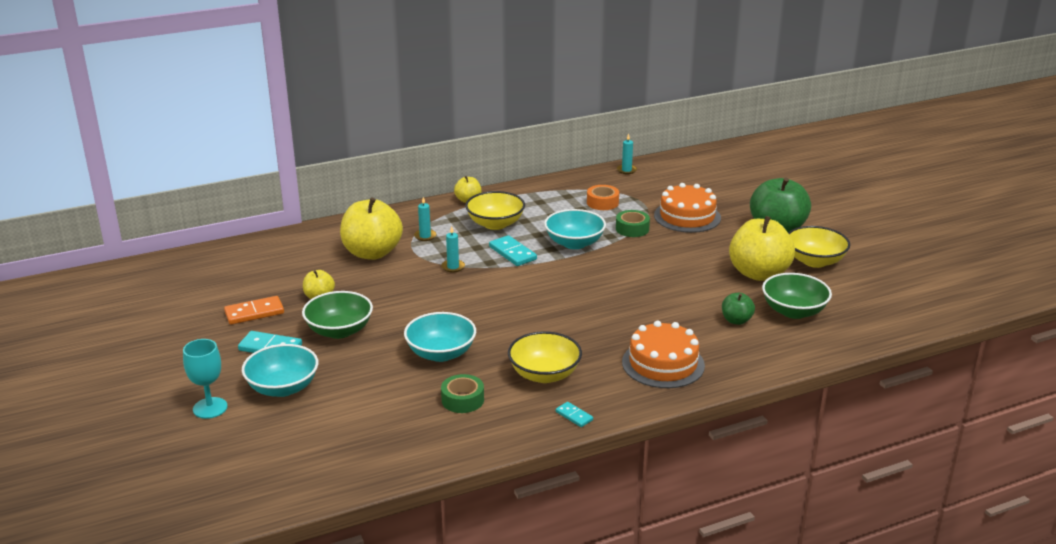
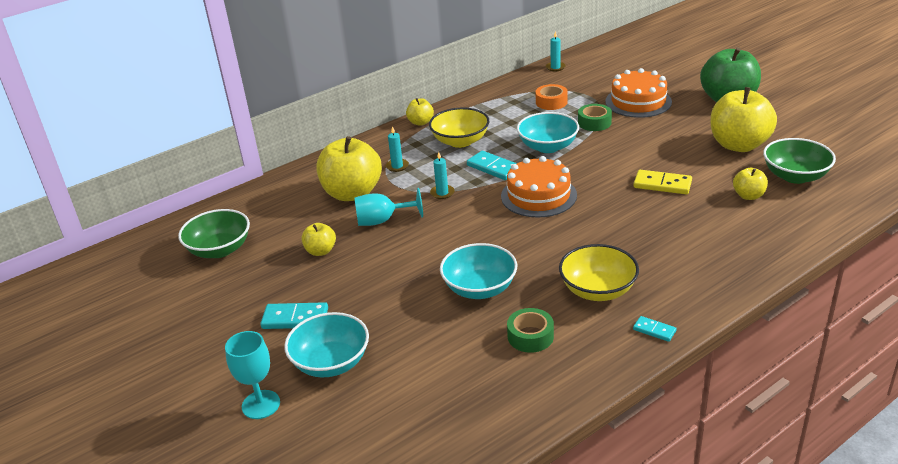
camera: 10 degrees left, 5 degrees up
orange domino [224,296,284,325] -> none
green bowl [302,291,373,339] -> green bowl moved to [178,209,250,258]
orange cake [622,321,705,388] -> orange cake moved to [501,156,577,218]
green apple [722,293,755,325] -> yellow apple [733,168,768,200]
yellow bowl [788,226,850,268] -> none
none -> turquoise goblet [354,188,423,226]
none -> yellow domino [633,170,692,194]

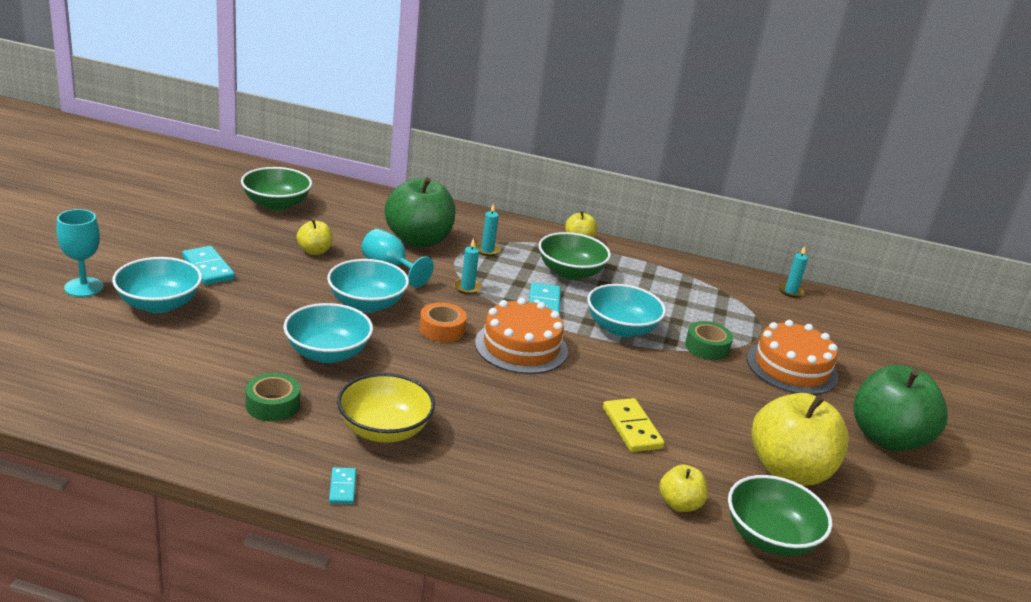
camera: 45 degrees right, 5 degrees down
yellow apple [316,136,382,201] -> green apple [384,177,455,247]
yellow bowl [429,107,489,148] -> green bowl [538,232,611,280]
orange tape [536,84,568,110] -> orange tape moved to [419,302,467,342]
none -> turquoise bowl [327,259,409,313]

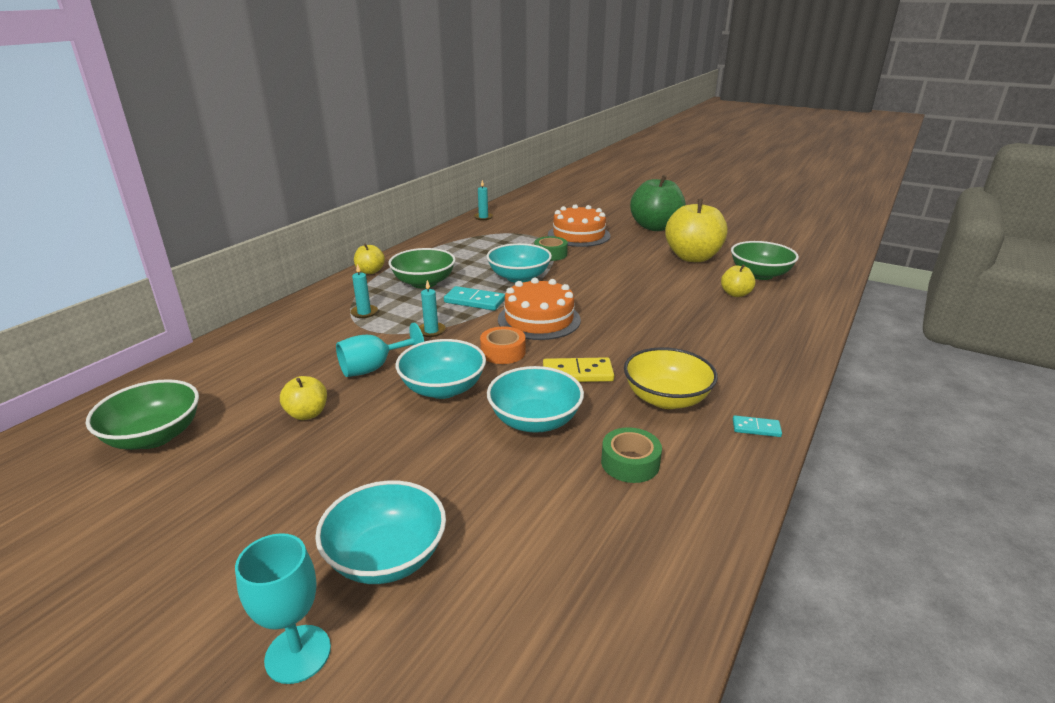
camera: 70 degrees left, 0 degrees up
turquoise domino [182,246,235,285] -> none
green apple [384,177,455,247] -> none
yellow domino [603,398,665,452] -> yellow domino moved to [543,357,614,382]

